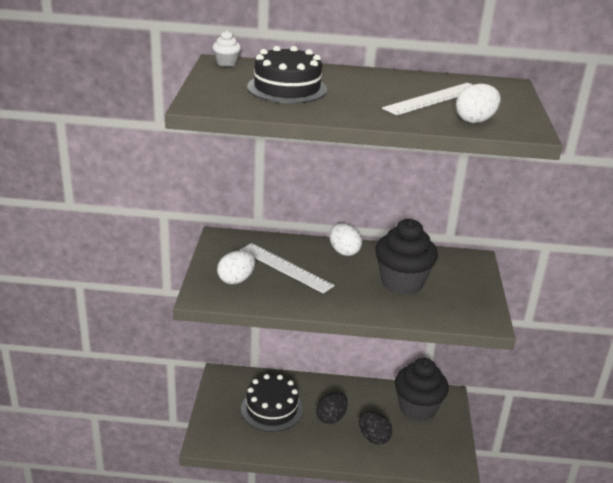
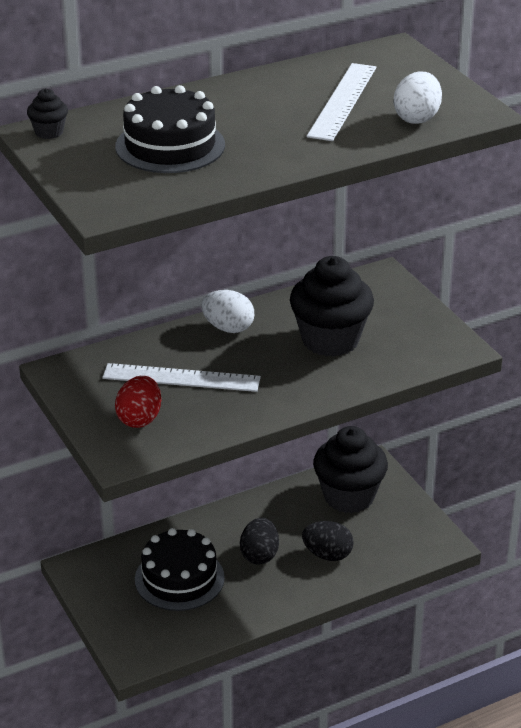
camera: 30 degrees left, 5 degrees up
white cupcake [213,30,241,67] -> black cupcake [27,88,68,139]
white egg [217,250,255,284] -> red egg [115,376,161,428]

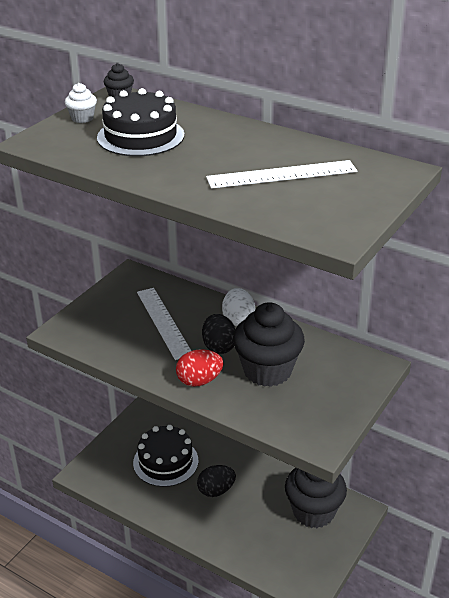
camera: 60 degrees right, 0 degrees up
red egg [115,376,161,428] -> red egg moved to [176,349,223,387]
black egg [302,521,354,561] -> black egg moved to [202,314,235,354]
white egg [394,72,442,124] -> none
none -> white cupcake [65,83,97,123]

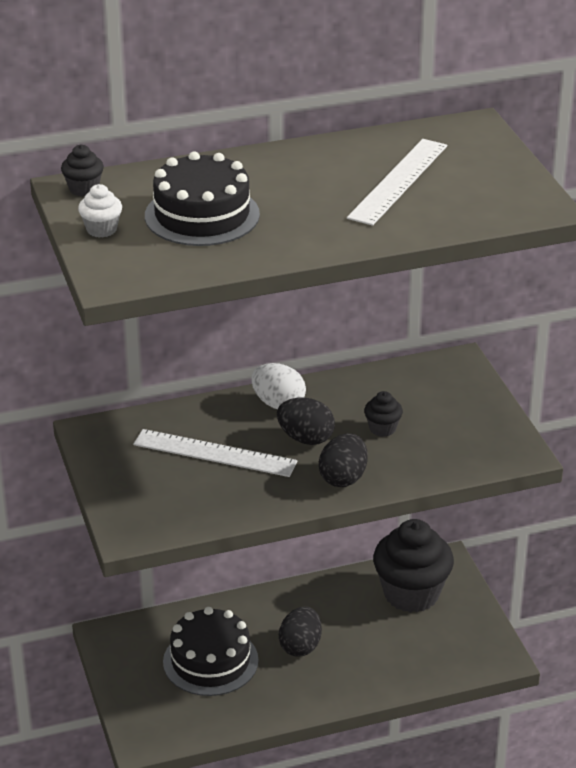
camera: 50 degrees left, 0 degrees up
red egg [176,349,223,387] -> black egg [319,433,367,487]
black cupcake [233,302,305,387] -> black cupcake [364,391,403,437], size x0.43

